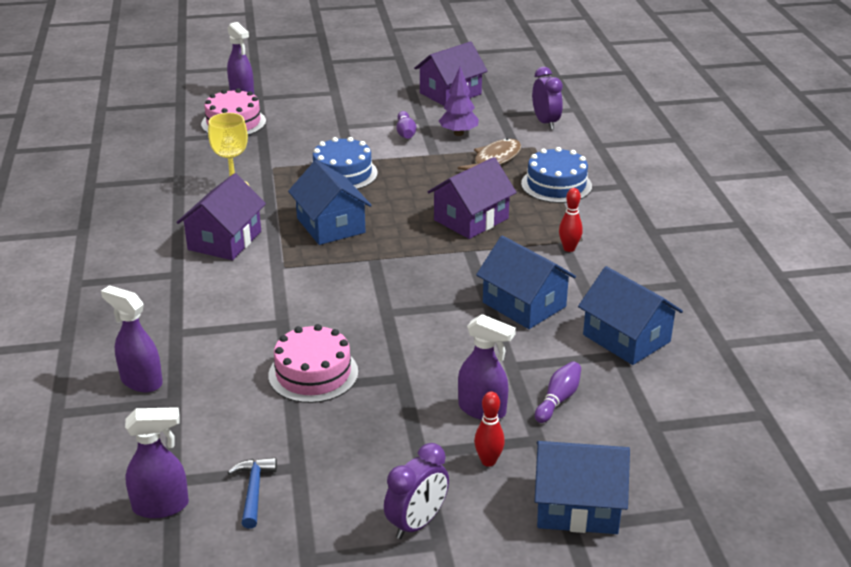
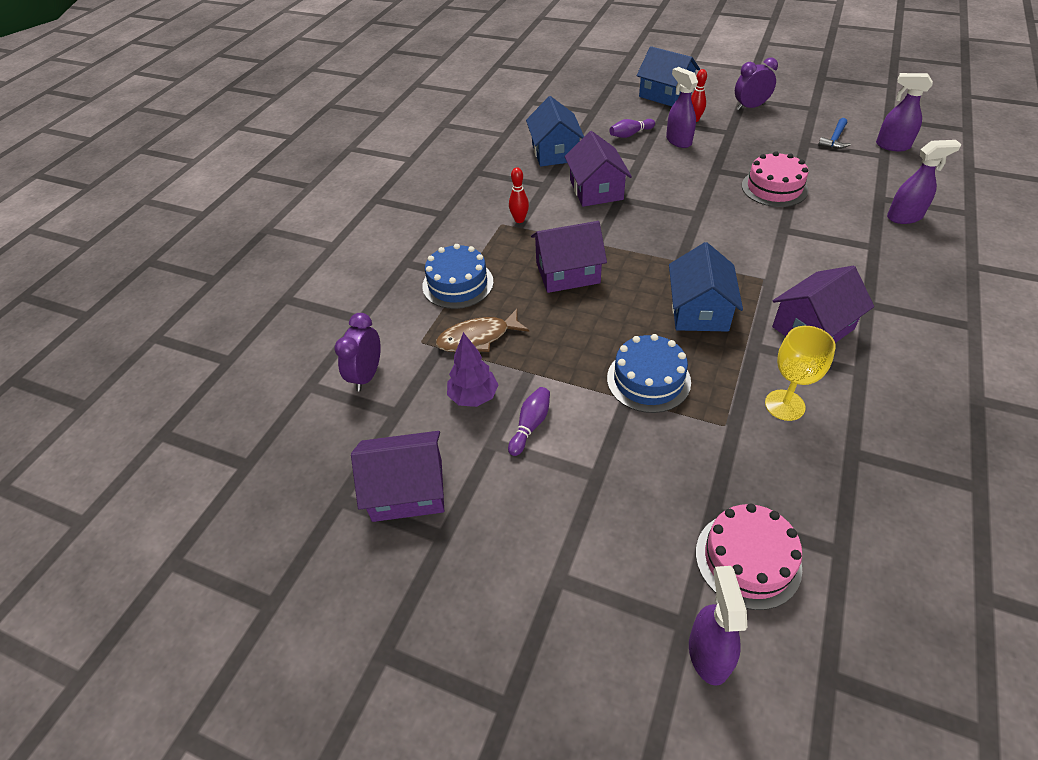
camera: 145 degrees left, 15 degrees up
purple spray bottle [101,285,163,392] -> purple spray bottle turned 75 degrees counterclockwise [887,140,962,224]
blue house [476,236,576,329] -> purple house [565,131,632,207]

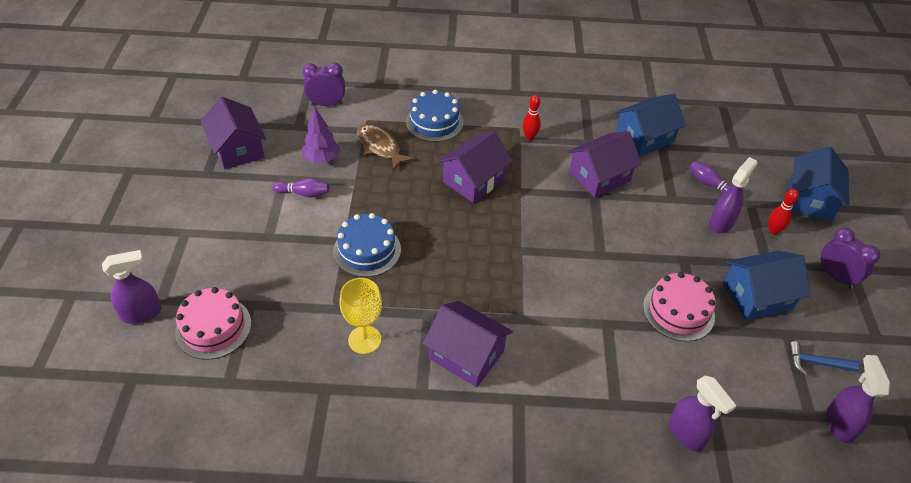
camera: 65 degrees right, 0 degrees up
purple house [531,221,607,293] -> purple house turned 75 degrees clockwise [438,131,513,203]
blue house [669,242,743,331] -> blue house moved to [723,250,811,320]

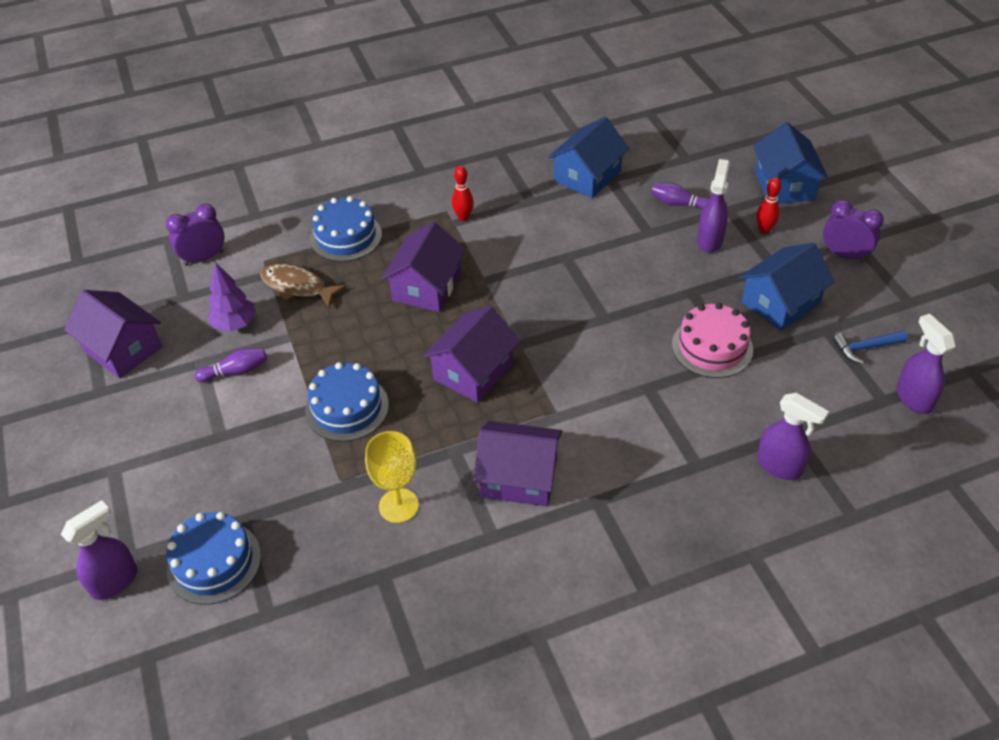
camera: 20 degrees left, 0 degrees up
pink cake [175,287,251,360] -> blue cake [166,512,261,605]
purple house [568,131,642,198] -> purple house moved to [423,306,520,403]

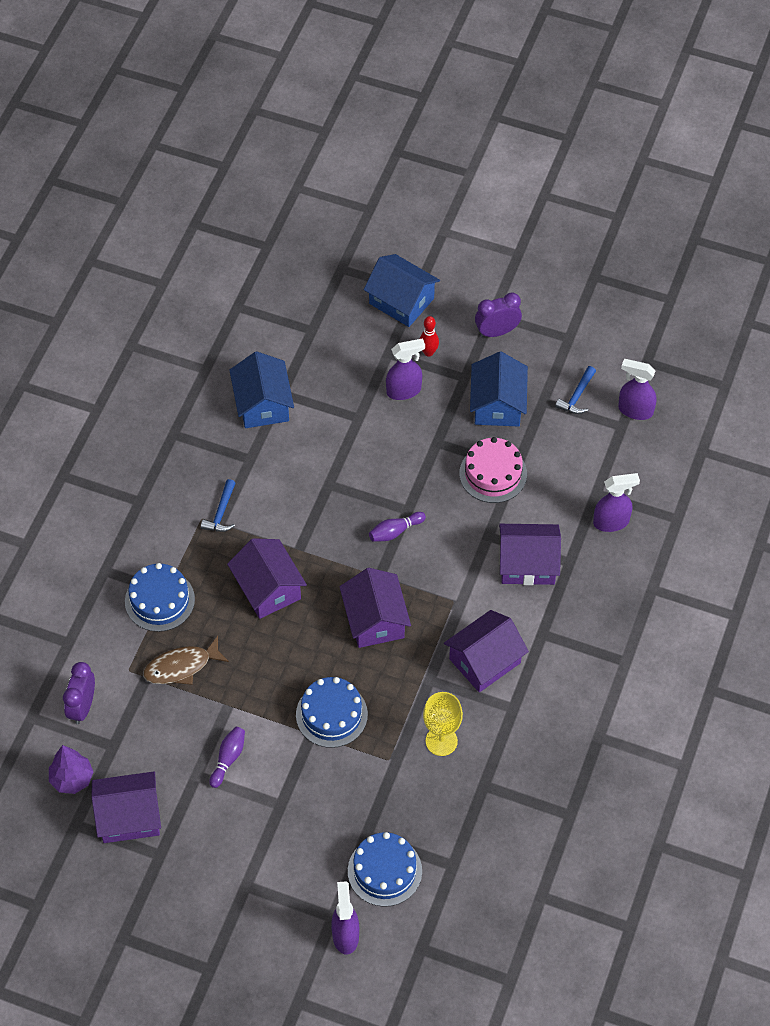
camera: 50 degrees left, 10 degrees up
purple tree [207,262,256,332] -> purple tree moved to [49,745,94,794]
red bowling pin [452,166,474,221] -> blue hammer [201,479,236,532]
purple bowling pin [651,183,709,210] -> purple bowling pin moved to [369,512,426,542]
purple spray bottle [697,159,730,253] -> purple spray bottle turned 105 degrees clockwise [386,338,425,400]
none -> purple house [499,524,561,585]

